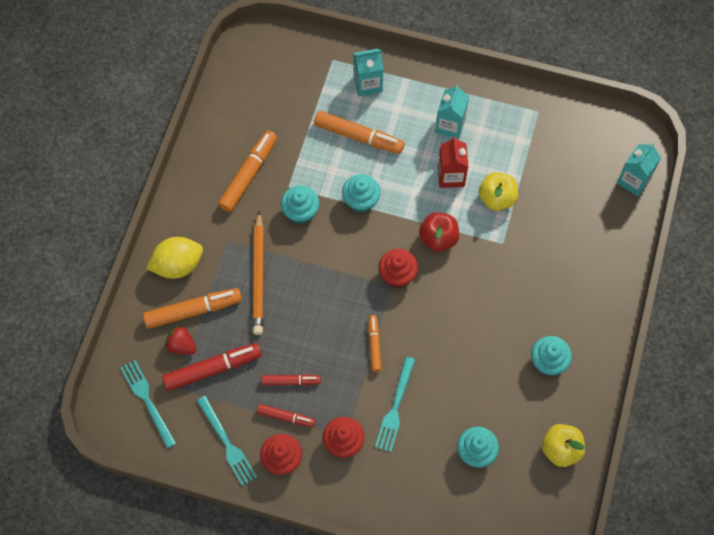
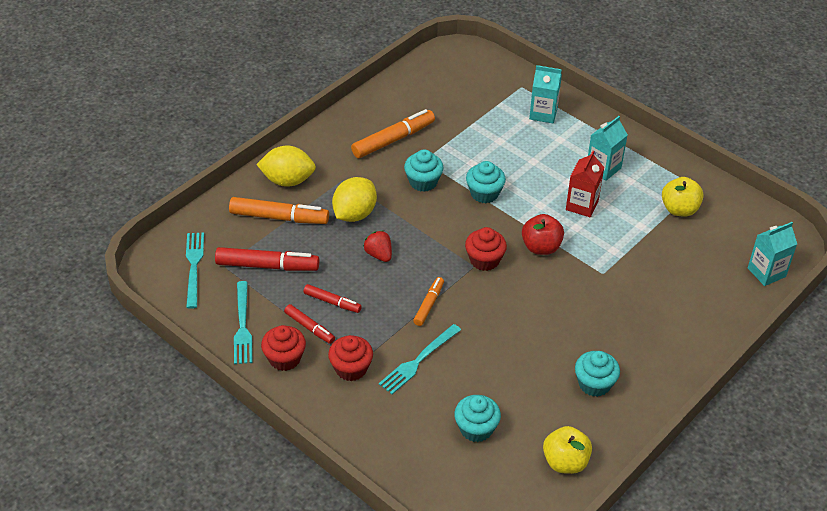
camera: 25 degrees right, 20 degrees down
red strawberry [165,326,197,354] -> red strawberry moved to [364,231,392,262]
orange pencil [252,211,264,335] -> yellow lemon [332,177,377,222]
orange marker [314,111,405,154] -> none
yellow apple [479,172,518,211] -> yellow apple moved to [662,177,704,217]

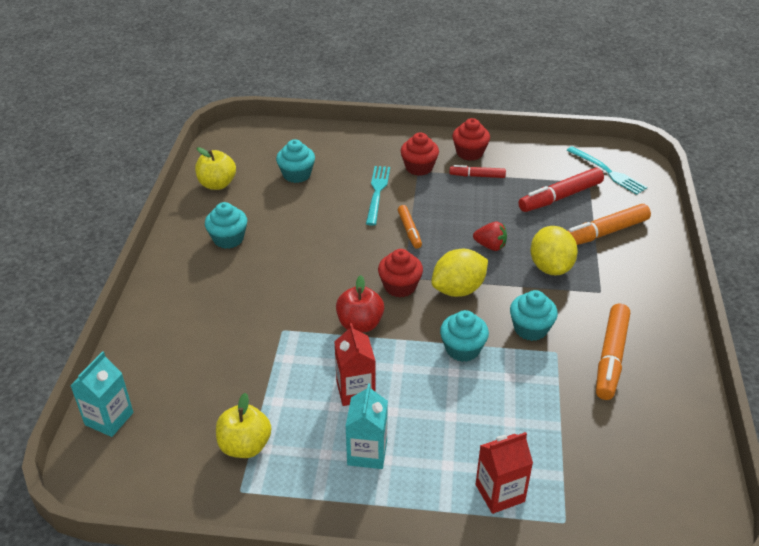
camera: 145 degrees right, 5 degrees down
turquoise fork [234,281,252,364] -> none
yellow lemon [256,146,316,187] -> yellow lemon moved to [431,249,488,297]
red marker [303,284,362,313] -> none
turquoise carton [529,65,562,123] -> red carton [476,432,533,514]

